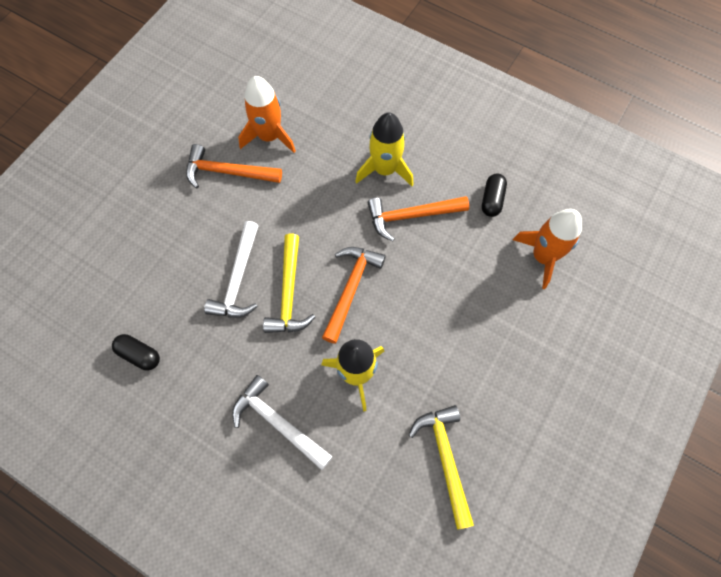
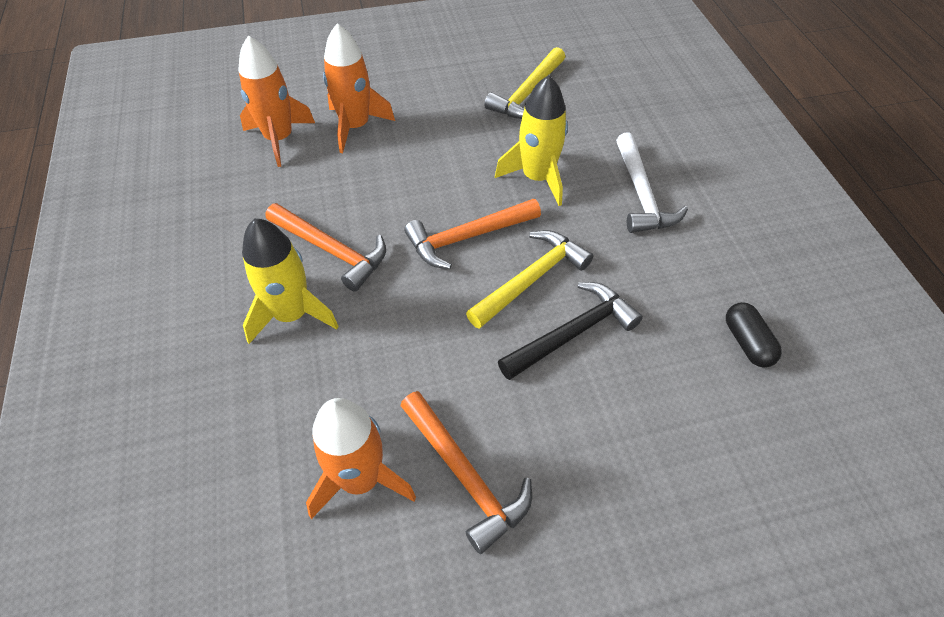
camera: 135 degrees left, 15 degrees down
white hammer [204,221,259,318] -> black hammer [498,282,643,380]
black capsule [482,173,507,217] -> none
none -> orange rocket [323,23,395,153]

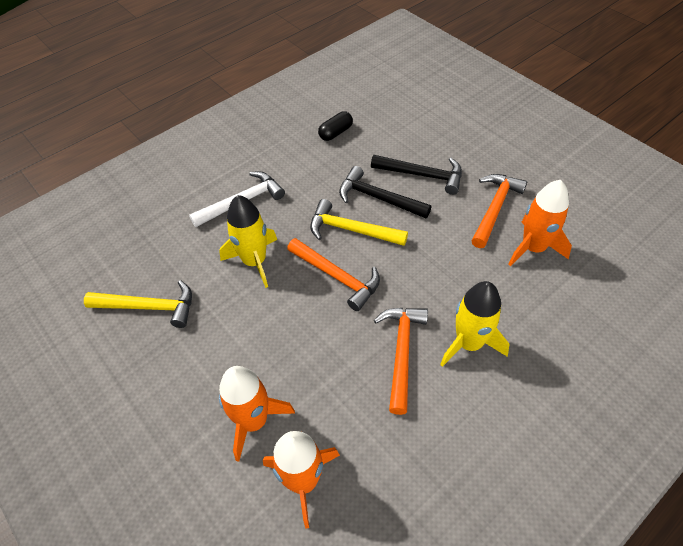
camera: 115 degrees left, 0 degrees up
none -> black hammer [371,155,462,195]

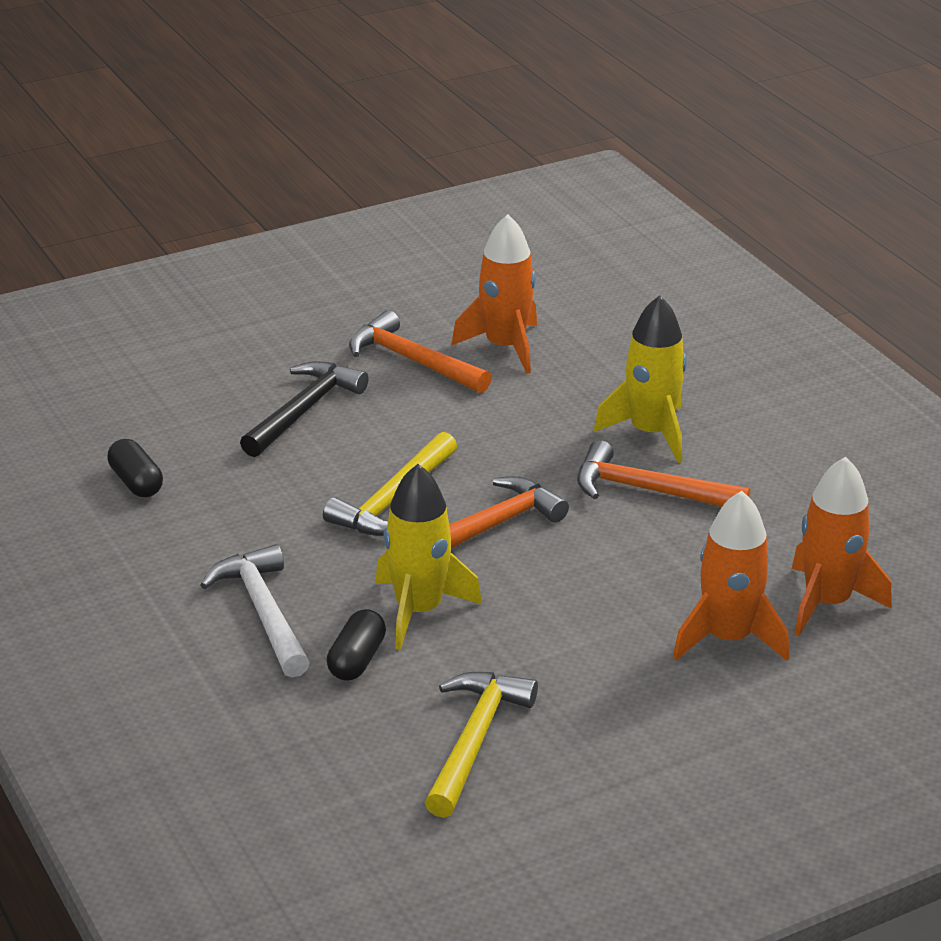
camera: 80 degrees left, 20 degrees down
black hammer [339,166,431,218] -> none
none -> black capsule [327,609,386,681]

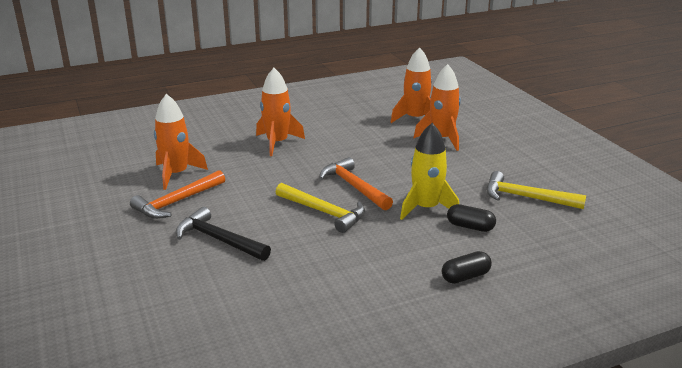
camera: 85 degrees left, 5 degrees down
black capsule [107,439,163,497] -> black capsule moved to [442,251,492,284]
white hammer [200,544,310,678] -> none
orange hammer [577,440,750,507] -> none
yellow rocket [594,295,687,463] -> orange rocket [256,68,305,156]

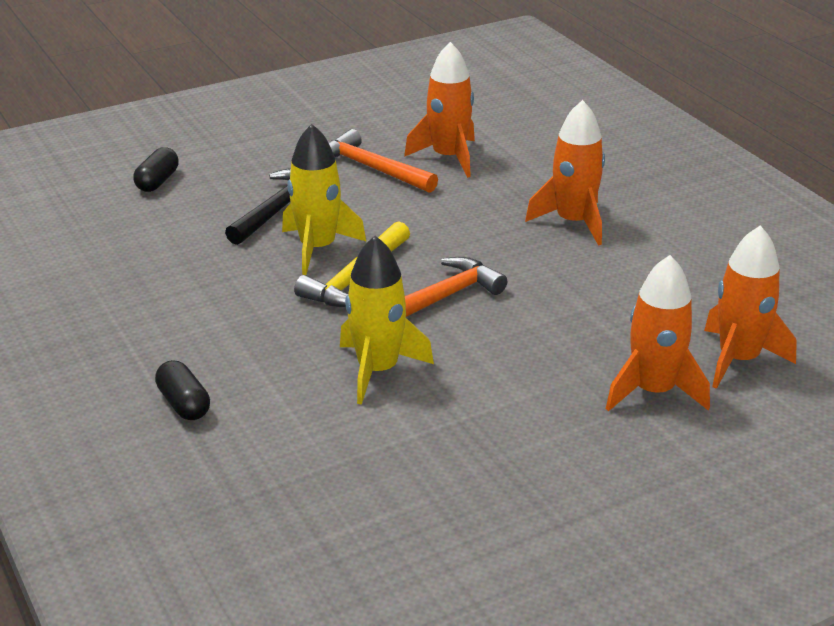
camera: 85 degrees right, 5 degrees up
black capsule [447,204,496,232] -> black capsule moved to [133,147,179,192]
yellow hammer [487,171,586,209] -> none
none -> yellow rocket [282,124,366,275]

